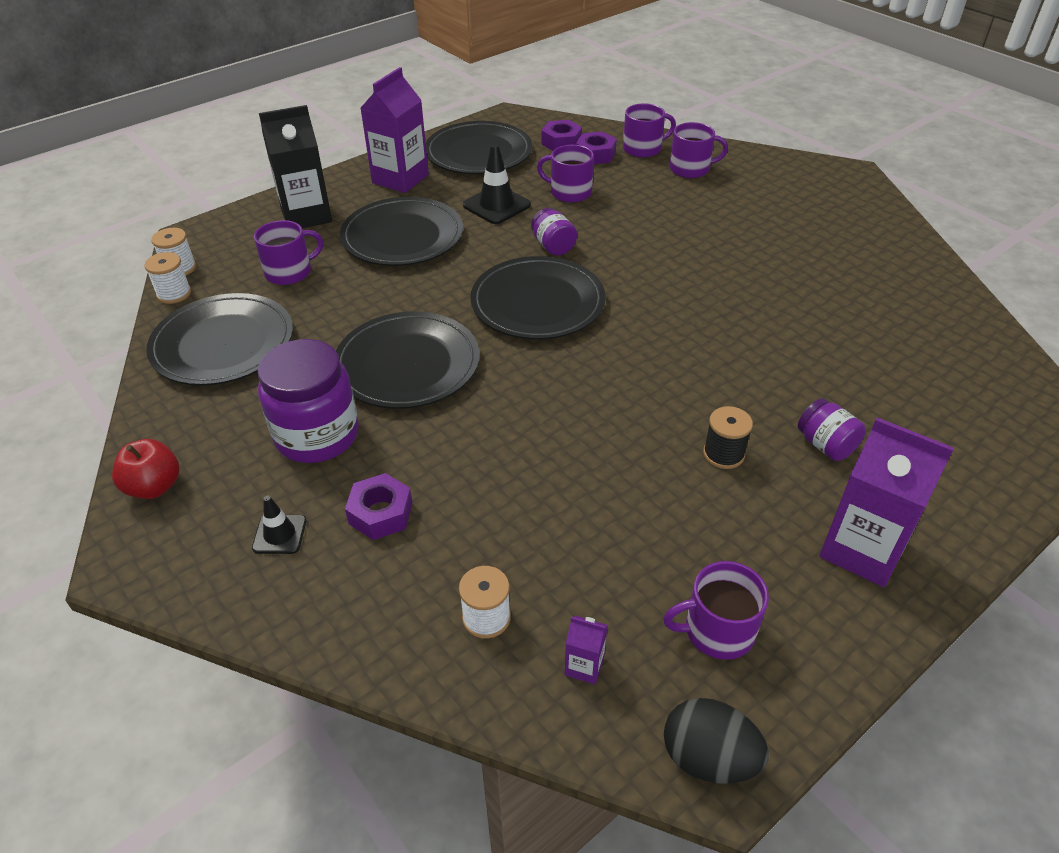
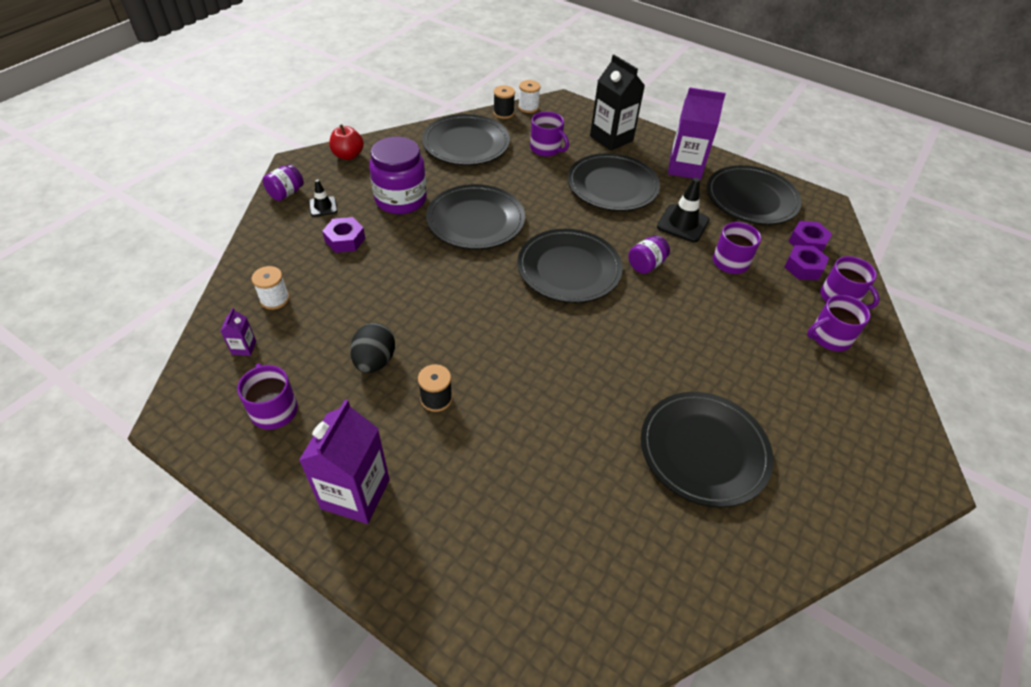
camera: 70 degrees right, 5 degrees up
white spool [144,252,191,304] -> black spool [493,85,515,119]
black egg [664,698,769,784] -> black egg moved to [350,323,395,373]
purple mug [670,122,728,178] -> purple mug turned 90 degrees clockwise [807,295,871,351]
purple jar [798,398,866,461] -> purple jar moved to [263,164,304,201]
none -> black plate [641,392,774,507]

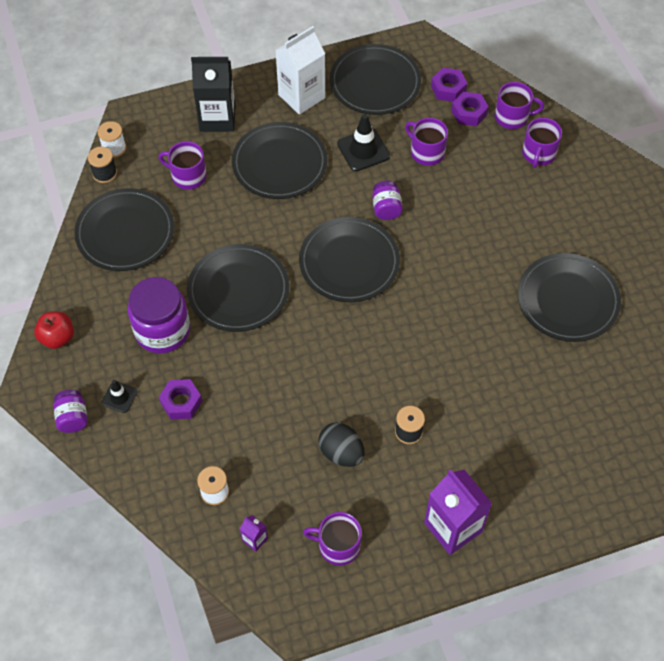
camera: 50 degrees left, 10 degrees up
purple mug [530,111,569,157] -> purple mug turned 150 degrees counterclockwise [159,141,207,190]
purple carton [668,87,726,180] -> white carton [275,26,325,115]

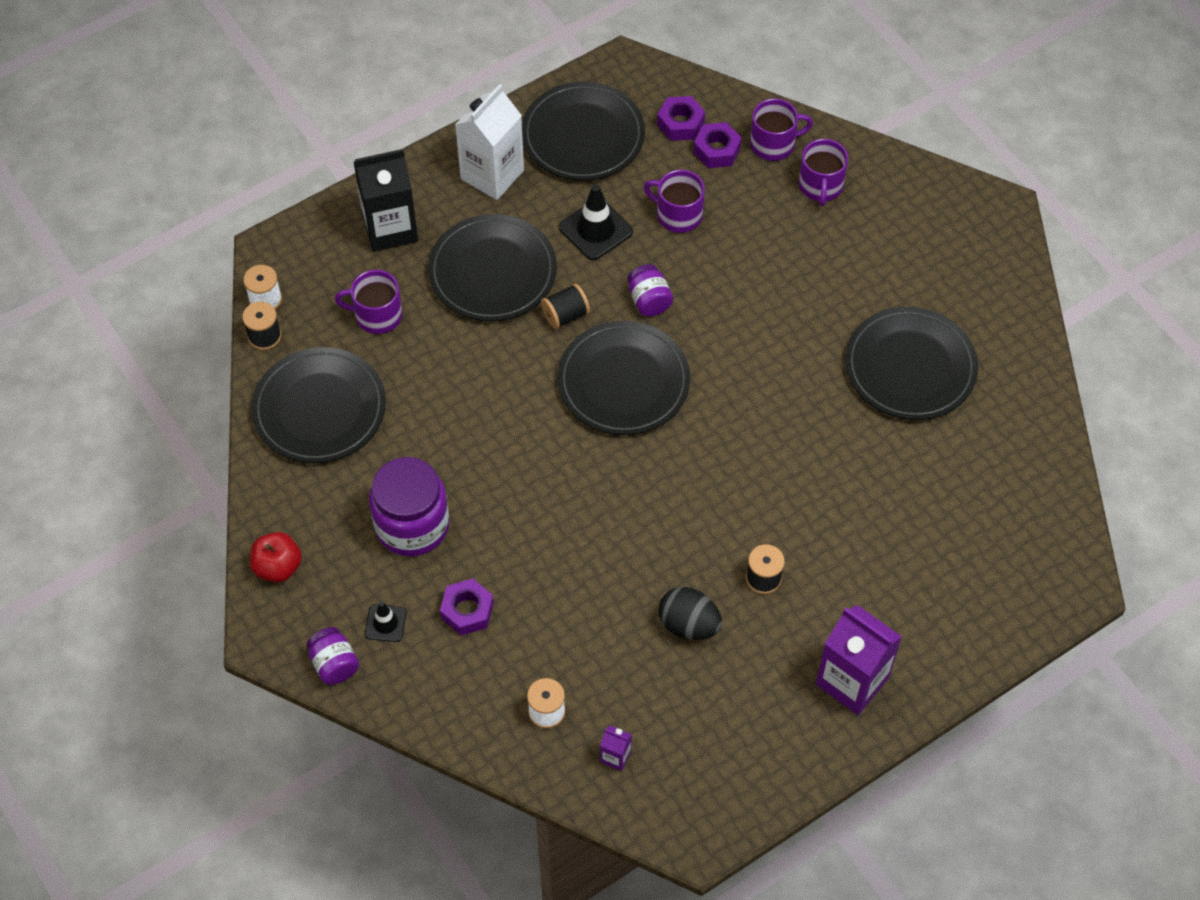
camera: 15 degrees left, 0 degrees up
black plate [187,244,289,332] -> none
purple mug [303,512,362,566] -> none
none -> black spool [541,283,590,329]

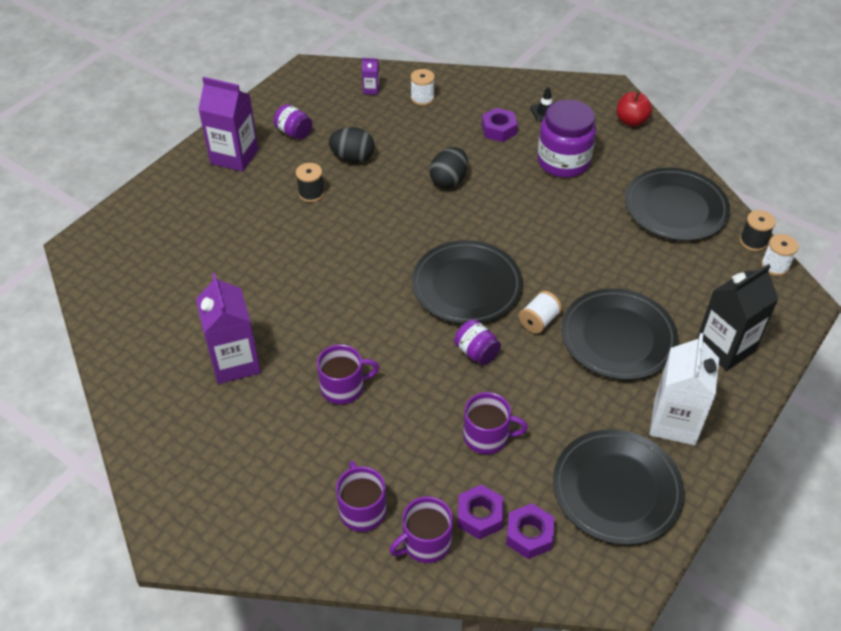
camera: 160 degrees right, 10 degrees down
purple jar [306,627,359,685] -> purple jar moved to [274,104,312,140]
purple mug [335,270,402,334] -> purple mug moved to [317,344,379,404]
black spool [541,283,590,329] -> white spool [519,291,562,334]
black traffic cone [559,184,633,260] -> none
black plate [845,307,978,420] -> purple carton [196,273,261,384]
none -> black egg [430,147,468,188]

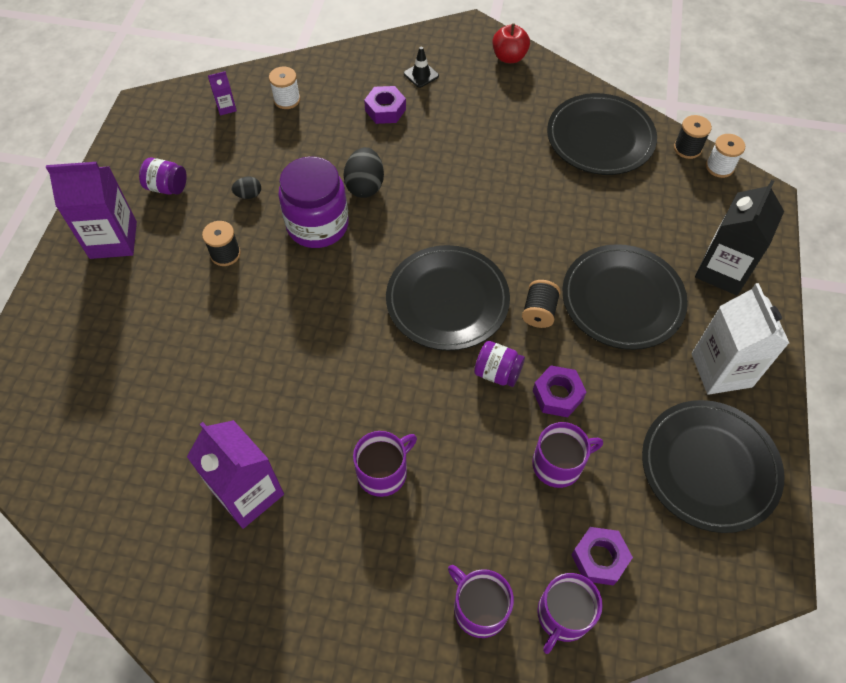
camera: 25 degrees left, 10 degrees up
black egg [328,127,375,163] -> black egg [231,176,261,199], size x0.55
purple nut [506,503,554,559] -> purple nut moved to [533,365,586,417]
white spool [519,291,562,334] -> black spool [522,280,561,328]
purple jar [537,100,596,178] -> purple jar moved to [278,156,349,248]

